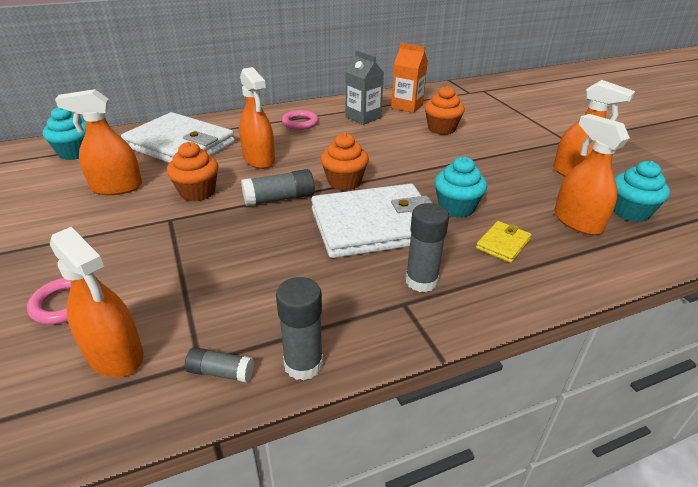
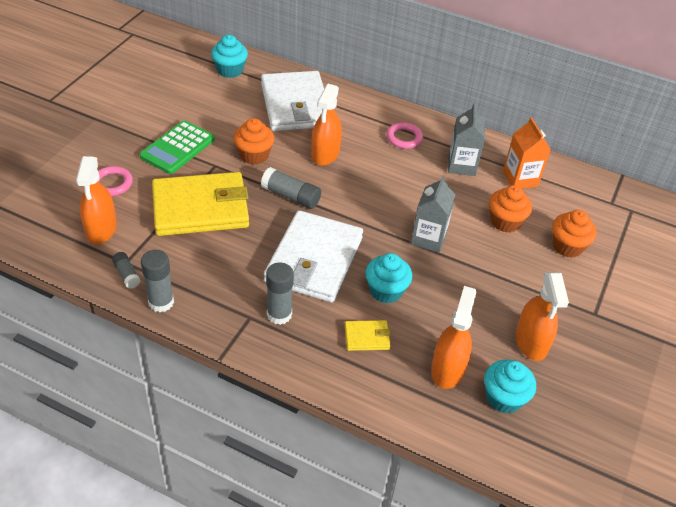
camera: 45 degrees right, 10 degrees up
orange spray bottle [55,89,142,195] -> none
white wallet [311,183,432,258] -> white wallet turned 75 degrees clockwise [264,210,363,303]
orange cupcake [321,133,369,191] -> orange cupcake moved to [552,210,597,258]
none -> green calculator [139,120,215,174]
none -> yellow wallet [152,172,249,236]
none -> grey carton [411,175,455,253]

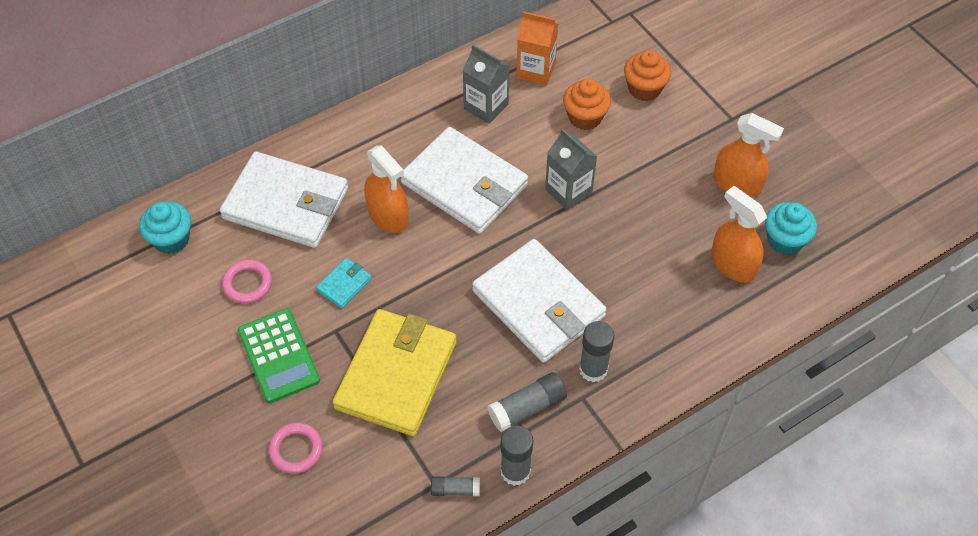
camera: 55 degrees left, 10 degrees up
orange spray bottle [76,156,117,244] -> none
orange cupcake [233,118,274,165] -> turquoise wallet [316,258,372,309]
grey glue stick [261,167,321,209] -> grey glue stick moved to [487,372,567,432]
yellow wallet [345,320,390,351] -> none
turquoise cupcake [365,253,412,304] -> none
pink ring [386,122,423,149] -> pink ring moved to [222,260,272,303]
none -> white wallet [401,127,528,234]

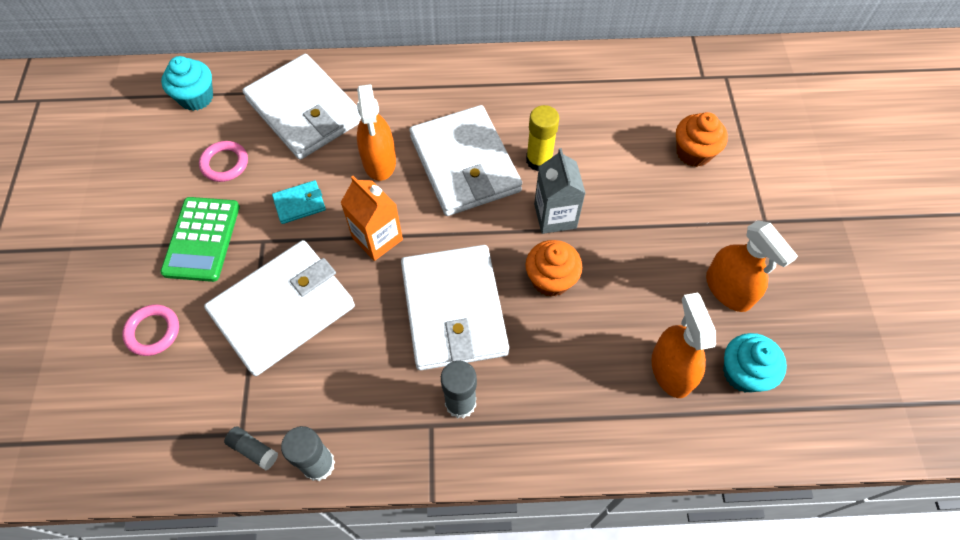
camera: 30 degrees right, 5 degrees up
yellow wallet [333,309,457,436] -> white wallet [204,240,355,376]
grey carton [462,44,509,124] -> none
grey glue stick [487,372,567,432] -> none
orange carton [517,11,558,86] -> orange carton moved to [340,176,403,261]
orange cupcake [563,78,611,130] -> orange cupcake moved to [525,240,582,297]
none -> yellow glue stick [526,105,559,171]

